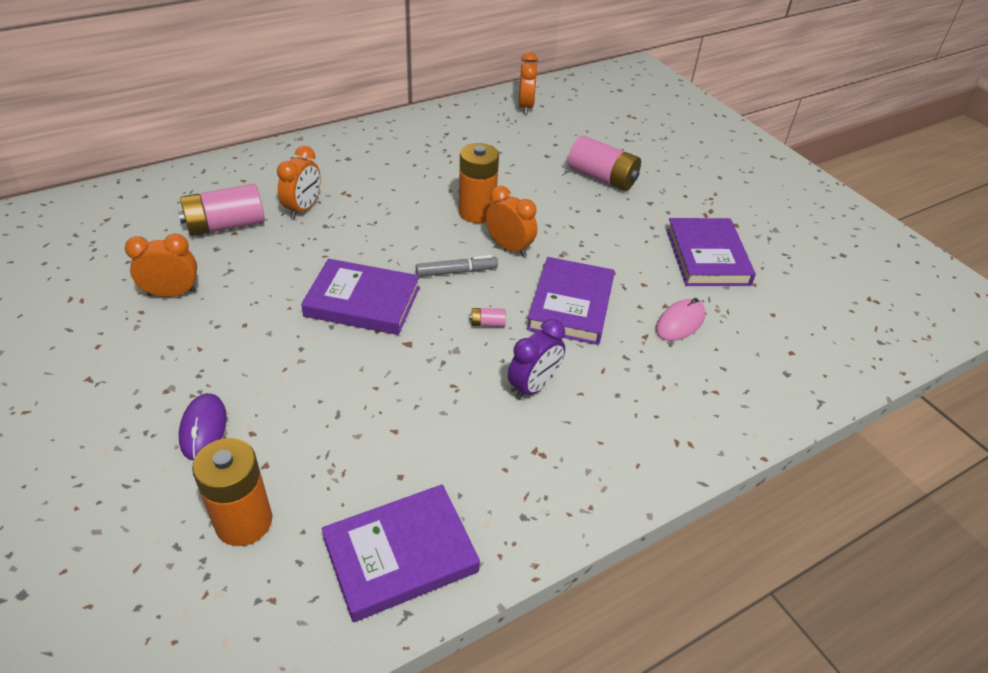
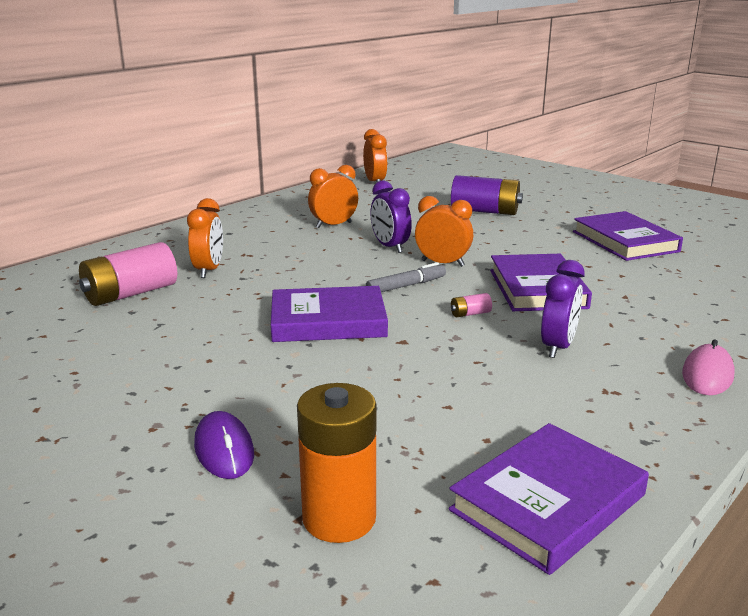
camera: 15 degrees left, 20 degrees down
orange clock [125,234,197,297] -> orange clock moved to [308,165,358,228]
orange battery [459,143,499,223] -> purple clock [370,180,412,253]
pink battery [568,135,641,191] -> purple battery [451,175,523,215]
pink mouse [656,298,705,341] -> pink mouse moved to [682,339,734,395]

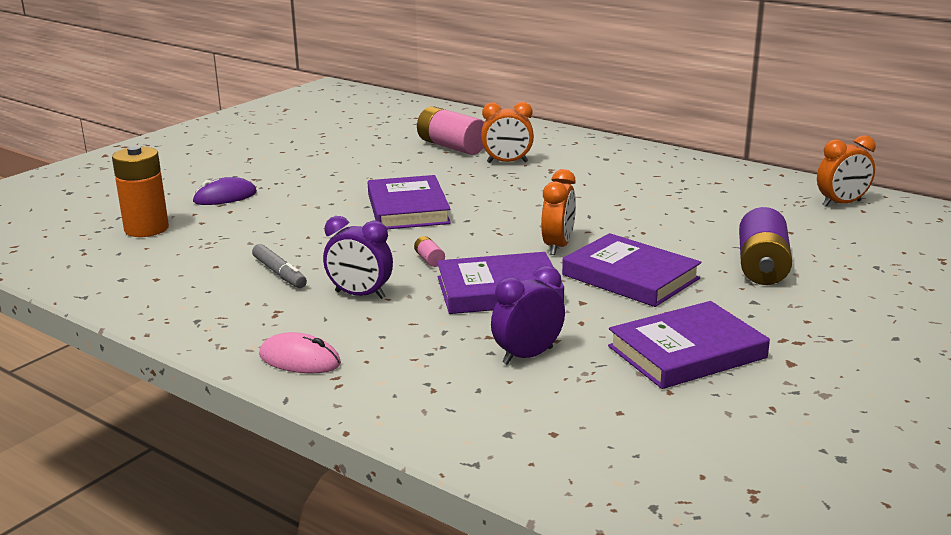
camera: 85 degrees right, 0 degrees up
orange clock [308,165,358,228] -> none
grey marker [366,262,446,292] -> grey marker moved to [252,244,307,288]
purple clock [370,180,412,253] -> purple clock moved to [491,266,565,365]
purple book [449,423,649,575] -> purple book moved to [562,233,701,307]

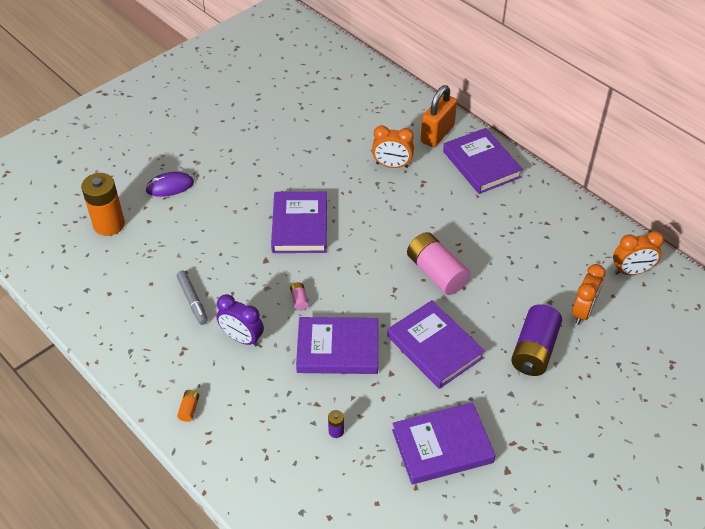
camera: 10 degrees right, 25 degrees up
pink mouse [259,332,341,373] -> orange battery [177,390,199,422]
pink battery [417,106,484,155] -> pink battery moved to [407,232,470,295]
purple clock [491,266,565,365] -> purple battery [328,410,344,438]
orange clock [541,169,576,255] -> orange clock moved to [572,264,606,325]
none -> orange padlock [421,85,457,147]
none -> purple book [443,128,523,194]

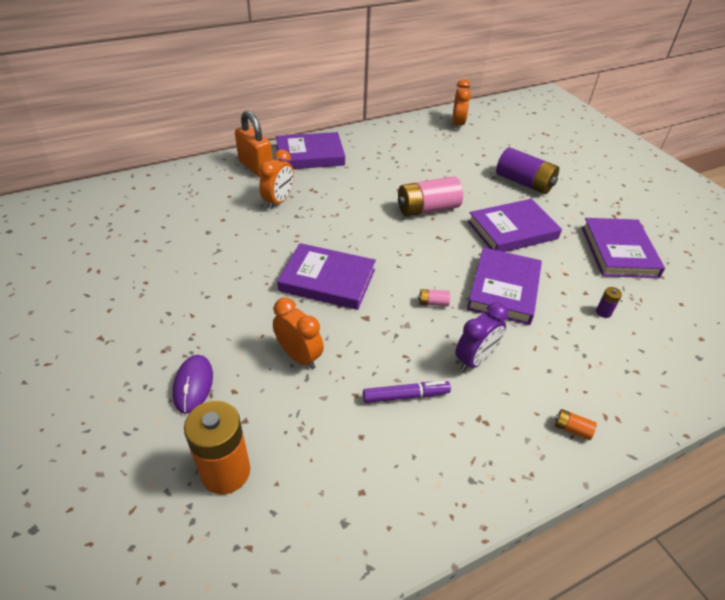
camera: 75 degrees left, 5 degrees down
grey marker [177,271,208,325] -> purple marker [363,381,451,403]
orange clock [572,264,606,325] -> orange clock moved to [273,297,324,369]

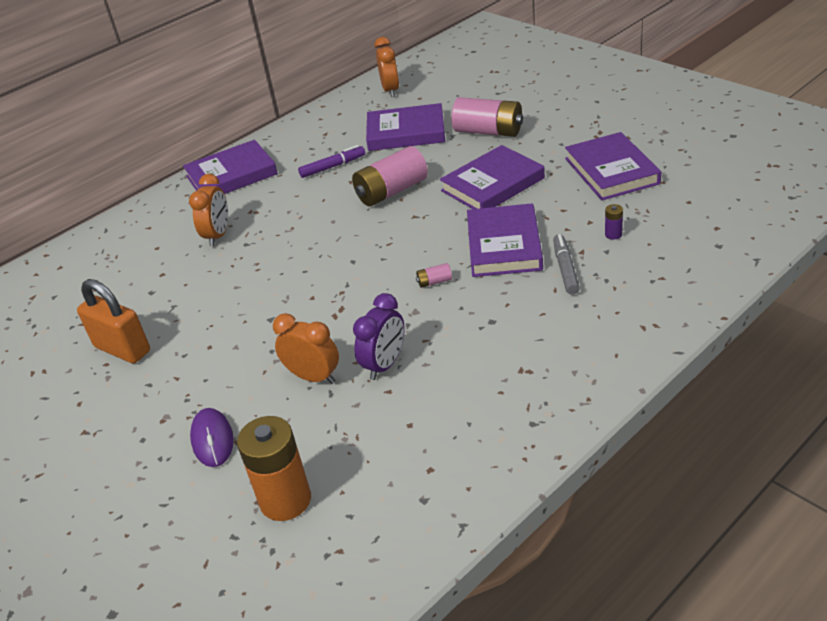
camera: 10 degrees left, 5 degrees down
orange padlock [235,110,272,178] -> orange padlock moved to [77,279,150,364]
purple book [277,243,376,310] -> purple book moved to [366,103,445,151]
purple marker [363,381,451,403] -> purple marker moved to [298,145,365,178]
purple clock [455,302,508,372] -> purple clock moved to [353,293,405,380]
purple battery [496,147,559,194] -> pink battery [452,97,523,137]
orange battery [555,409,597,440] -> none
none -> grey marker [553,234,580,295]

